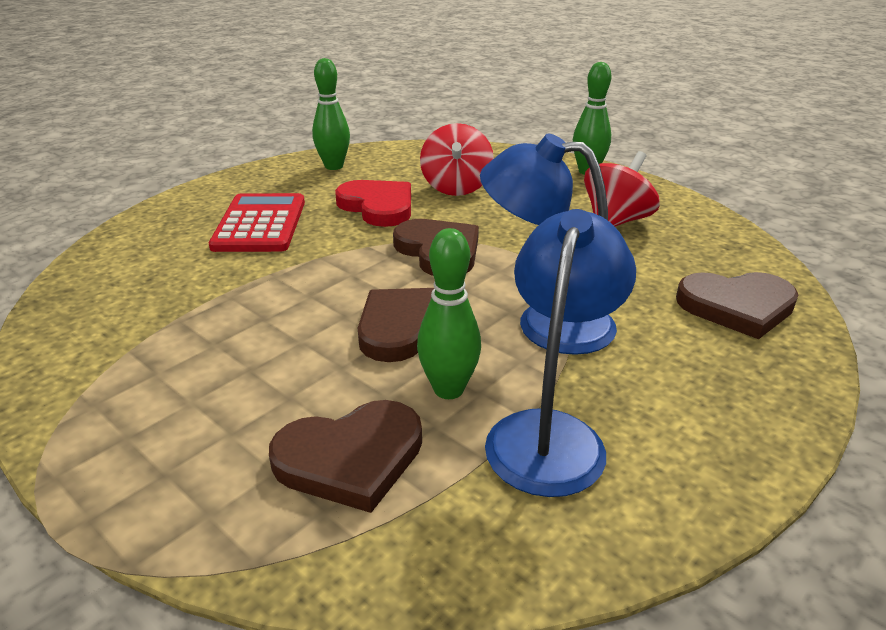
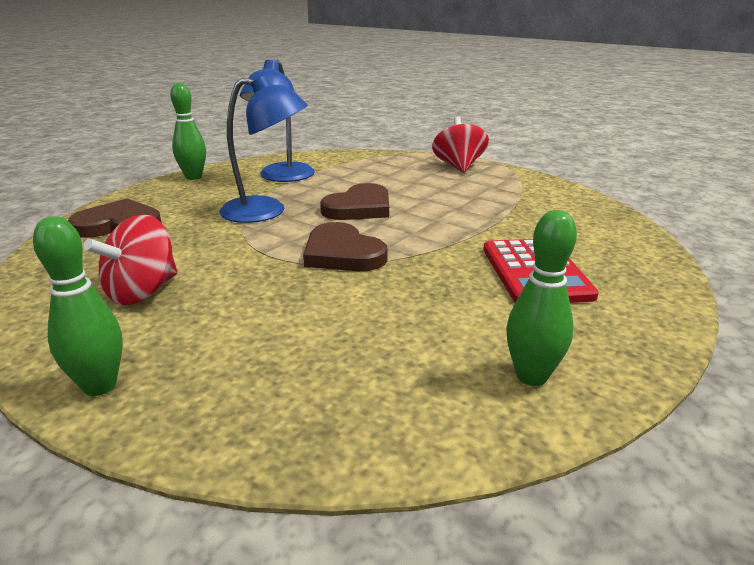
camera: 175 degrees right, 5 degrees down
brown heart [269,400,422,513] -> none
red heart [335,180,411,227] -> none
green bowling pin [417,228,481,399] -> green bowling pin moved to [170,83,206,180]
red spinning top [420,123,494,196] -> red spinning top moved to [432,116,489,173]

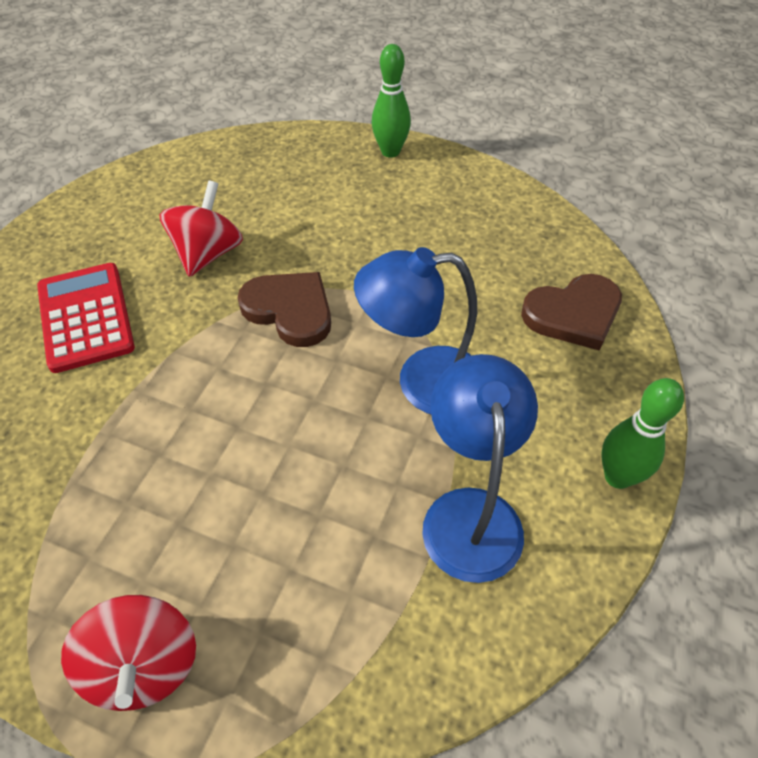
camera: 165 degrees right, 25 degrees up
red spinning top [84,215,177,305] -> red spinning top moved to [159,180,243,277]
brown heart [320,183,389,220] -> none
green bowling pin [506,210,577,386] -> none

